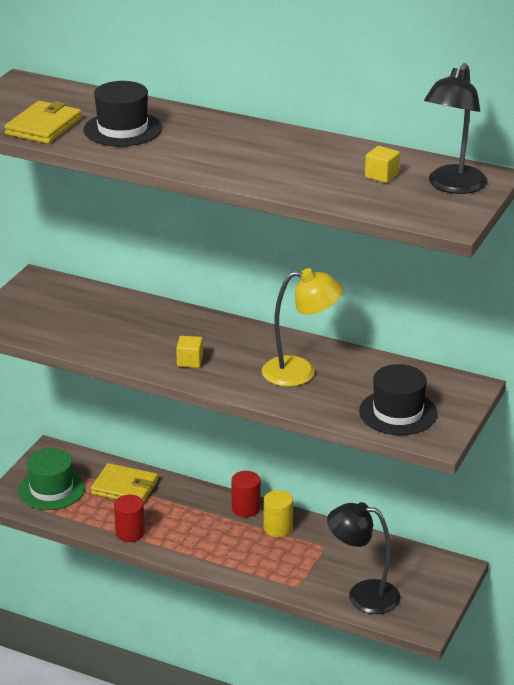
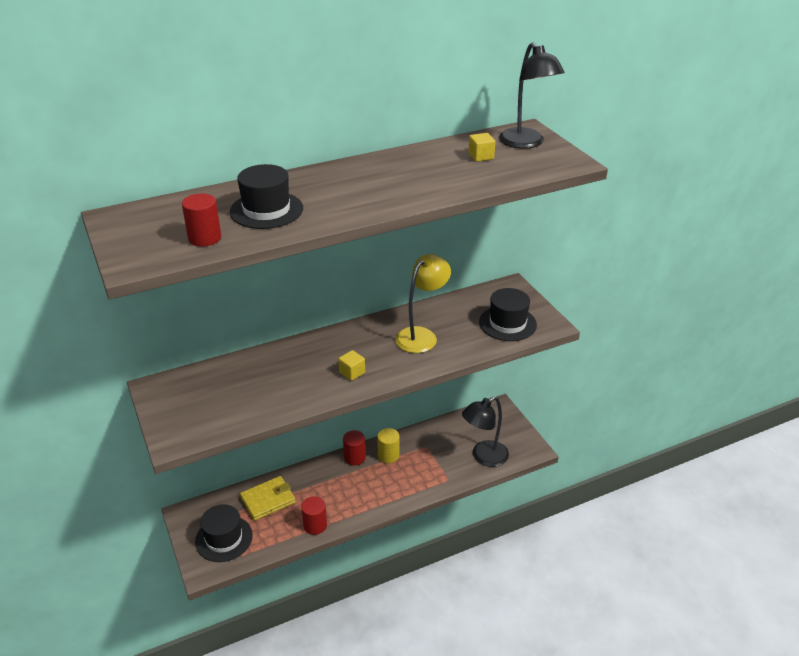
camera: 50 degrees left, 5 degrees up
yellow wallet [5,101,82,144] -> red cylinder [182,193,221,247]
green hat [18,448,85,510] -> black hat [195,504,253,562]

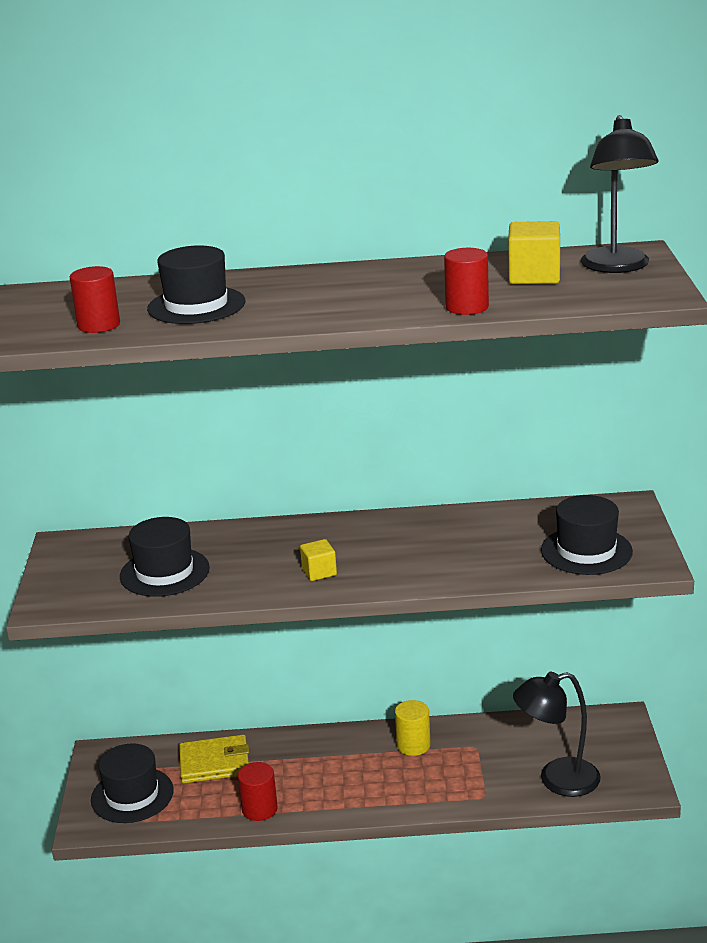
camera: 25 degrees right, 10 degrees down
red cylinder [343,430,366,466] -> red cylinder moved to [444,248,489,315]
yellow lamp [395,254,451,353] -> none
yellow cube [468,133,495,162] -> yellow cube [508,221,560,284], size x1.63
none -> black hat [120,517,210,597]

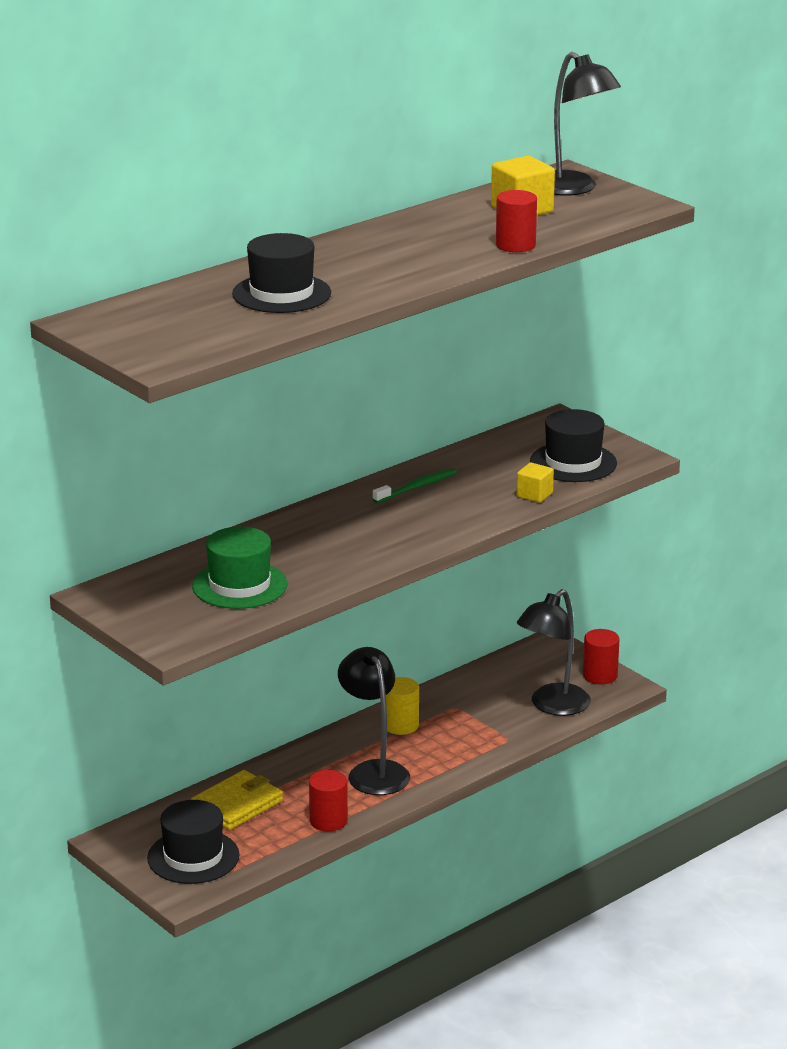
camera: 40 degrees left, 0 degrees up
red cylinder [70,266,120,333] -> red cylinder moved to [583,629,619,684]
black hat [120,517,210,597] -> green hat [192,527,287,609]
yellow cube [300,539,337,581] -> yellow cube moved to [516,463,554,503]
none -> black lamp [338,647,410,795]
none -> green toothbrush [373,468,457,503]

